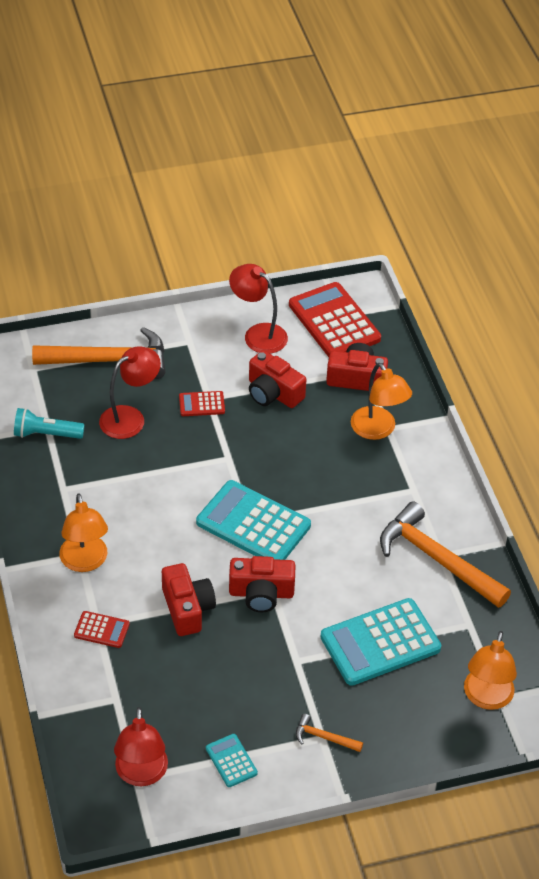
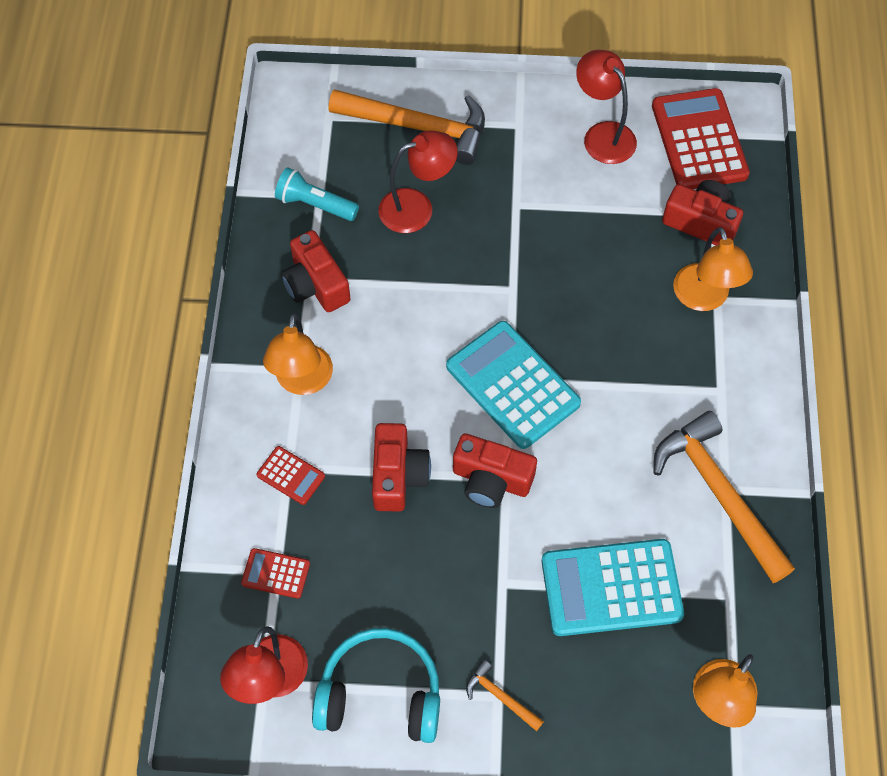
camera: 20 degrees right, 15 degrees up
red calculator [179,391,225,416] -> red calculator moved to [241,548,310,599]
turquoise calculator [206,734,258,787] -> turquoise headphones [312,628,440,743]
red camera [249,350,306,408] -> red camera moved to [281,230,351,312]

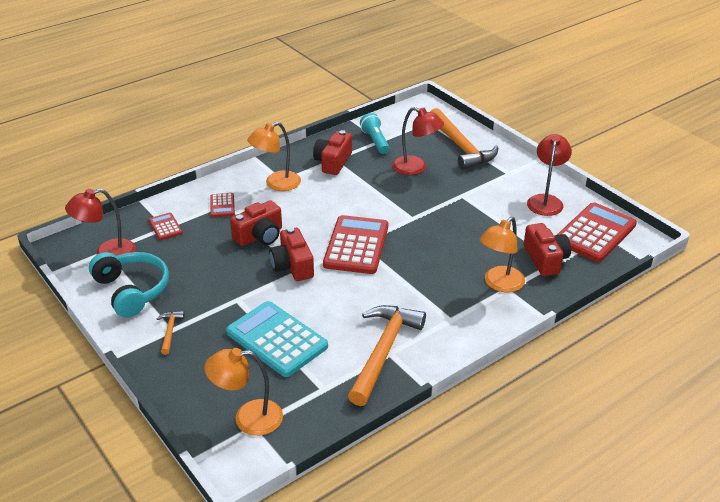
camera: 50 degrees right, 25 degrees down
turquoise calculator [446,321,581,449] -> red calculator [323,215,388,274]

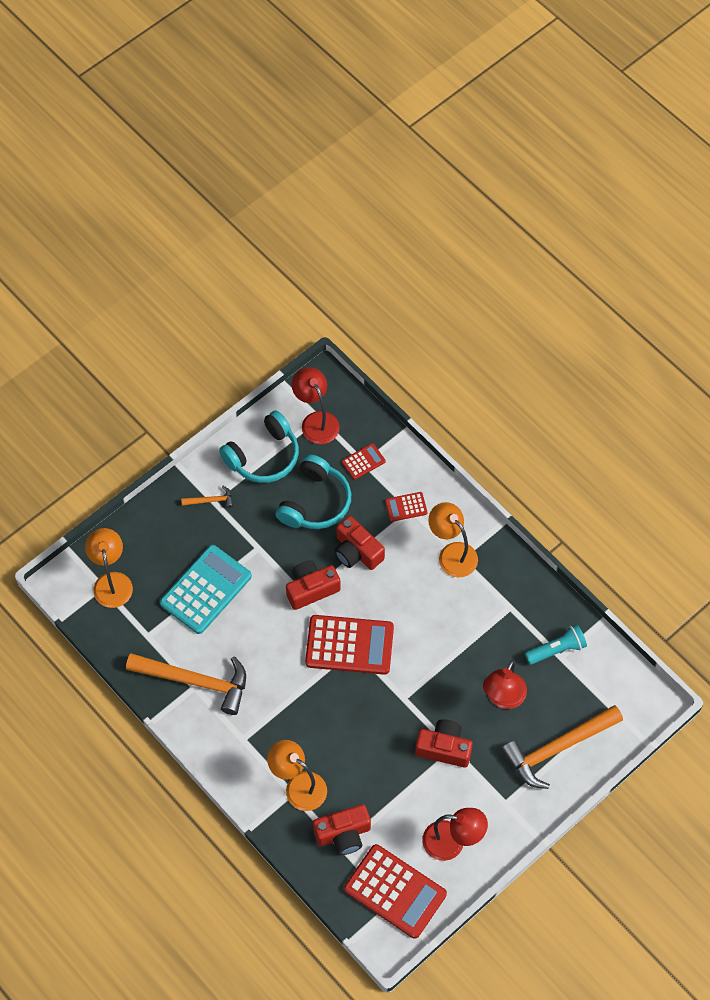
camera: 85 degrees right, 25 degrees up
red camera [313,130,352,175] -> red camera moved to [415,719,473,767]
none -> turquoise headphones [276,454,351,529]

